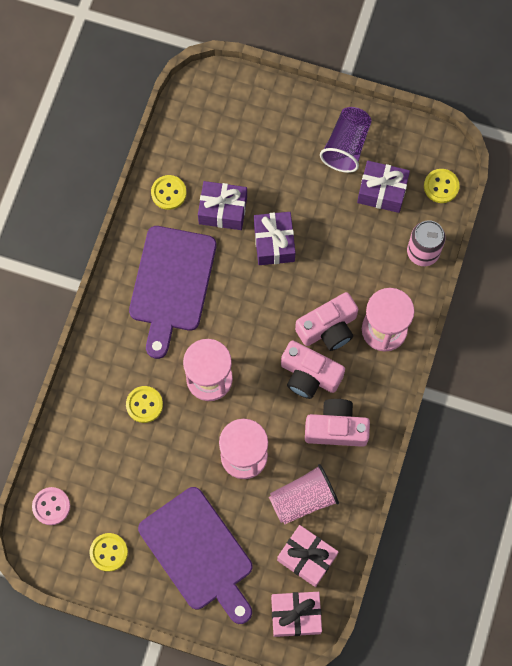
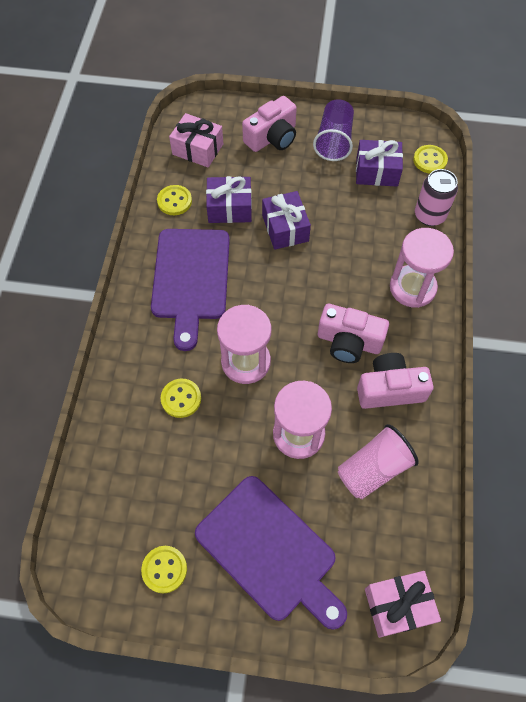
camera: 10 degrees left, 10 degrees down
pink button [32,487,70,525] -> none
pink gift [277,525,338,587] -> pink gift moved to [169,113,223,167]
pink camera [295,292,358,351] -> pink camera moved to [242,96,297,152]

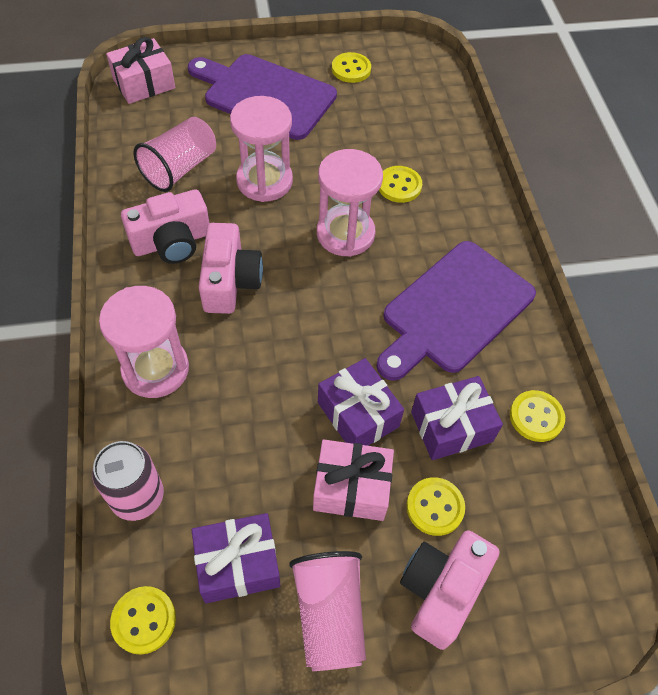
camera: 160 degrees right, 5 degrees down
purple cutting board [151,229,230,351] -> purple cutting board turned 120 degrees counterclockwise [376,241,536,381]
pink gift [169,113,223,167] -> pink gift moved to [313,439,394,521]
purple cup [313,99,354,161] -> pink cup [289,551,366,671]
pink camera [318,304,389,363] -> pink camera turned 90 degrees clockwise [199,223,263,314]
none -> yellow button [406,477,465,536]

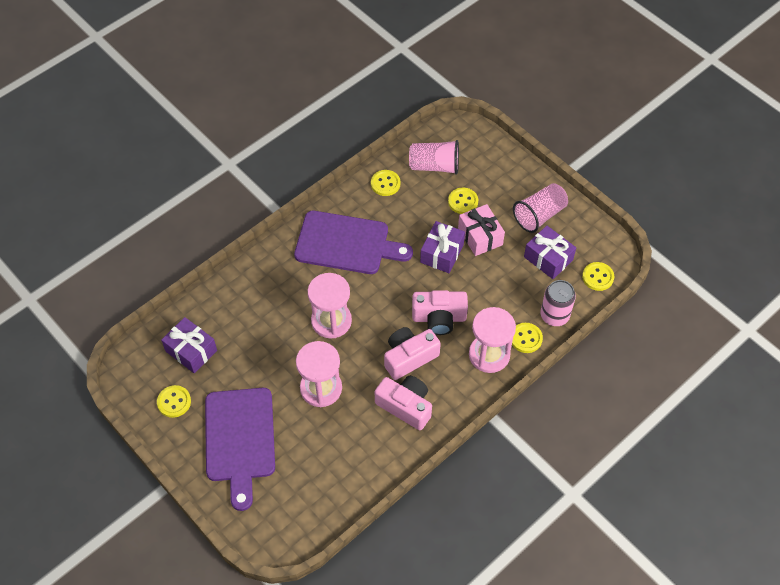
camera: 120 degrees left, 0 degrees up
pink gift [106,37,175,104] -> none
pink cup [134,117,216,192] -> pink cup moved to [409,140,459,175]
yellow button [379,166,422,203] -> yellow button moved to [512,323,543,353]
pink camera [400,530,500,650] -> pink camera moved to [412,290,468,335]
purple gift [411,376,503,460] -> purple gift moved to [161,317,217,373]

